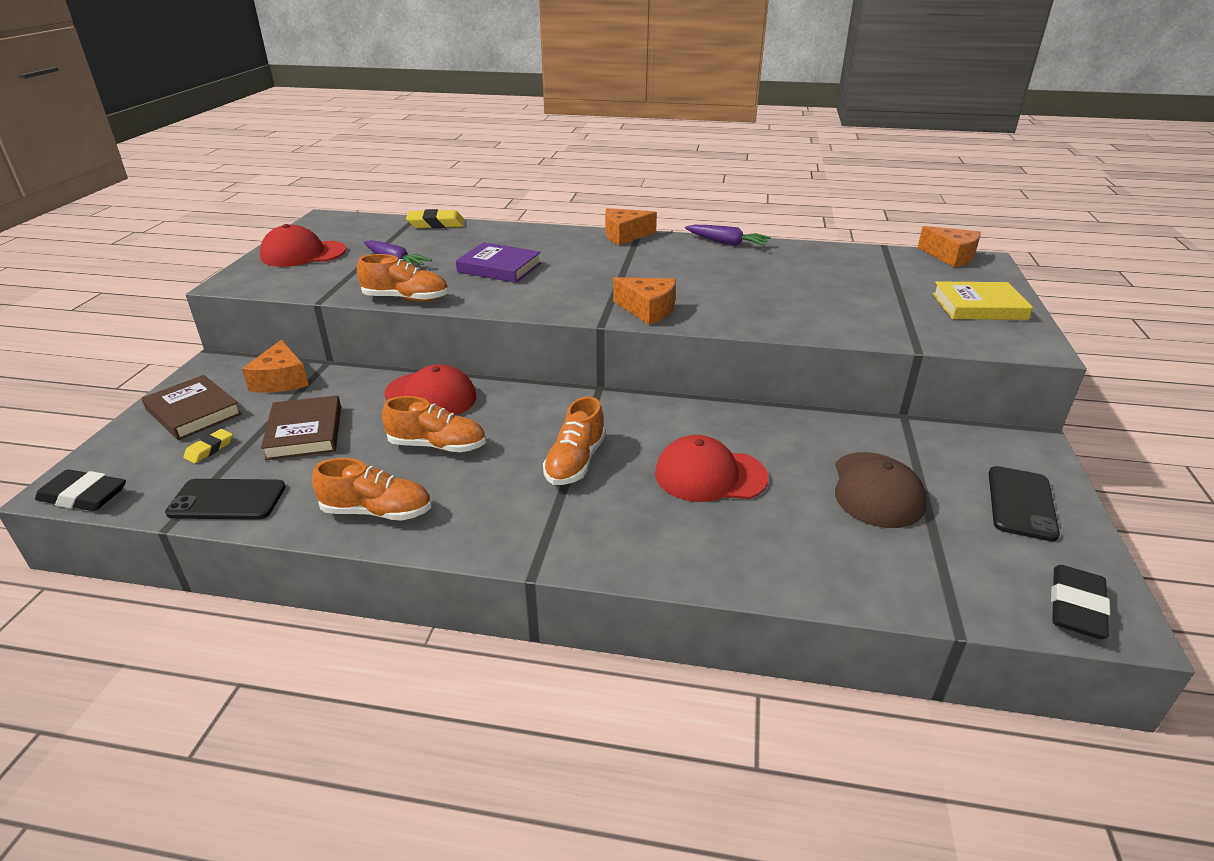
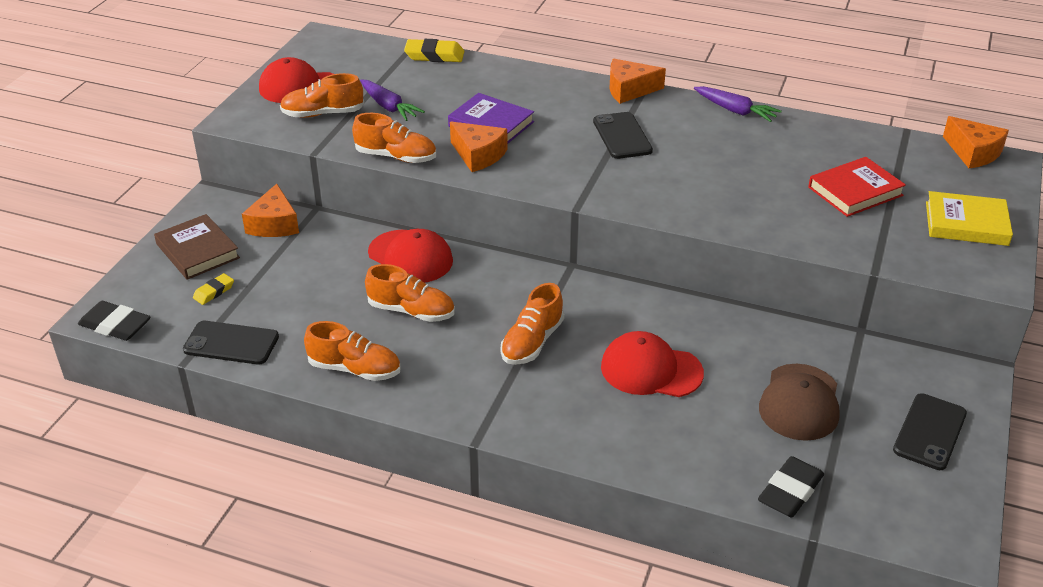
camera: 10 degrees right, 5 degrees up
brown book [261,395,341,460] -> none
orange cheese [613,277,676,325] -> orange cheese moved to [450,122,508,172]
black eraser [1051,565,1110,639] -> black eraser moved to [758,456,824,517]
none -> orange shoe [280,73,364,118]
none -> black phone [593,112,653,159]
none -> red book [808,157,906,217]

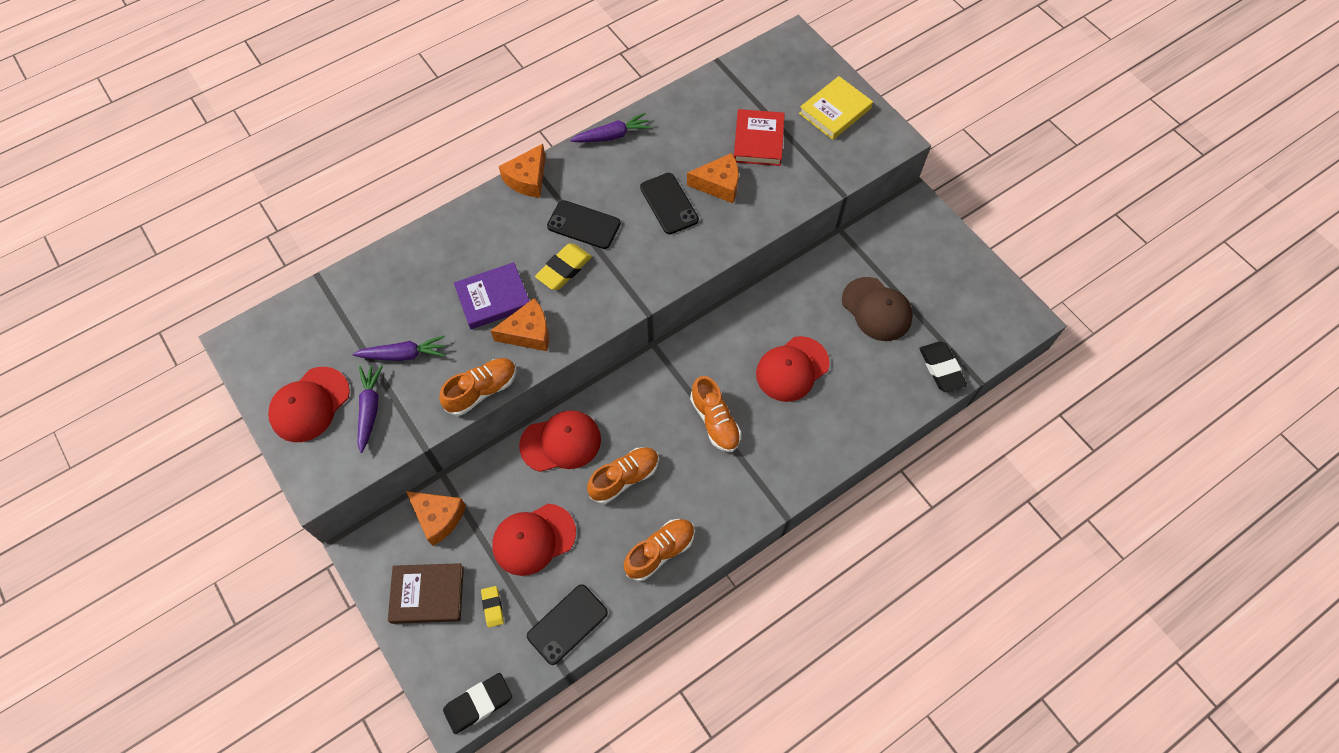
camera: 55 degrees left, 25 degrees up
orange shoe [280,73,364,118] -> purple carrot [358,365,383,453]
yellow eraser [404,39,464,62] -> yellow eraser moved to [535,244,592,290]
black phone [893,393,967,470] -> black phone moved to [640,173,699,234]
orange cheese [943,116,1009,168] -> orange cheese moved to [687,153,739,203]
none -> red cap [492,504,576,576]

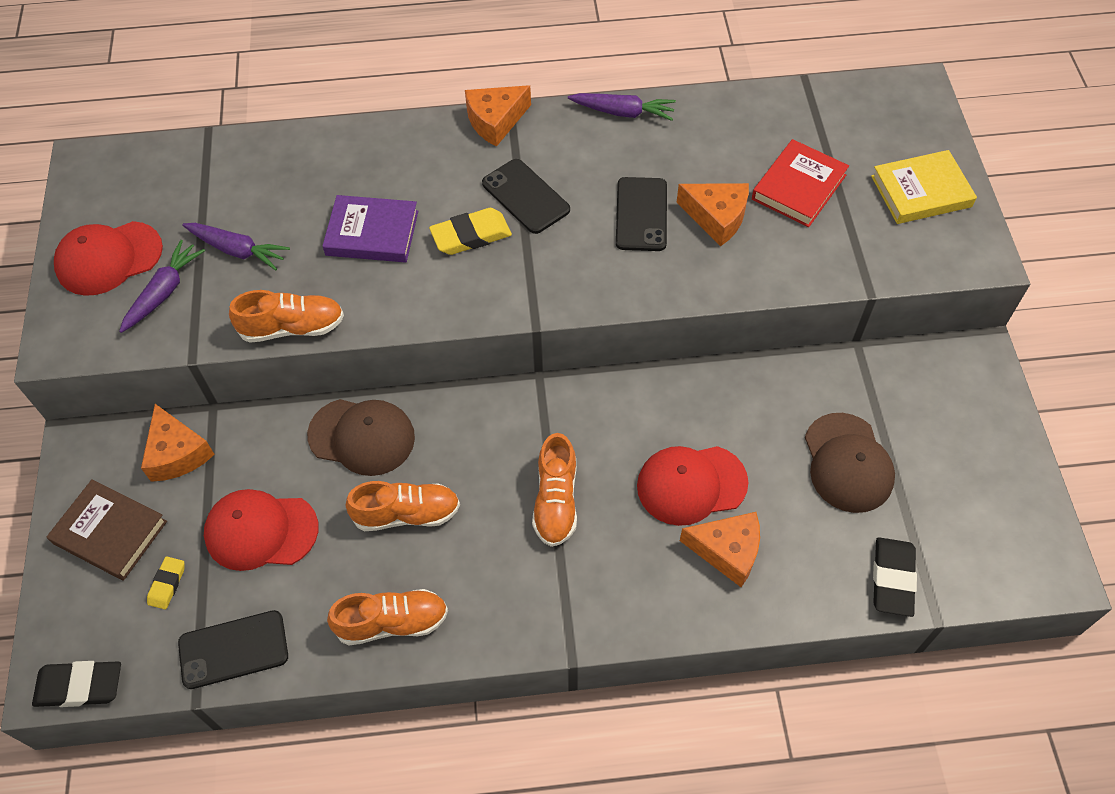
camera: 30 degrees right, 5 degrees down
orange cheese [490,298,549,351] -> orange cheese moved to [680,512,760,587]
red cap [519,410,601,472] -> brown cap [307,399,415,476]

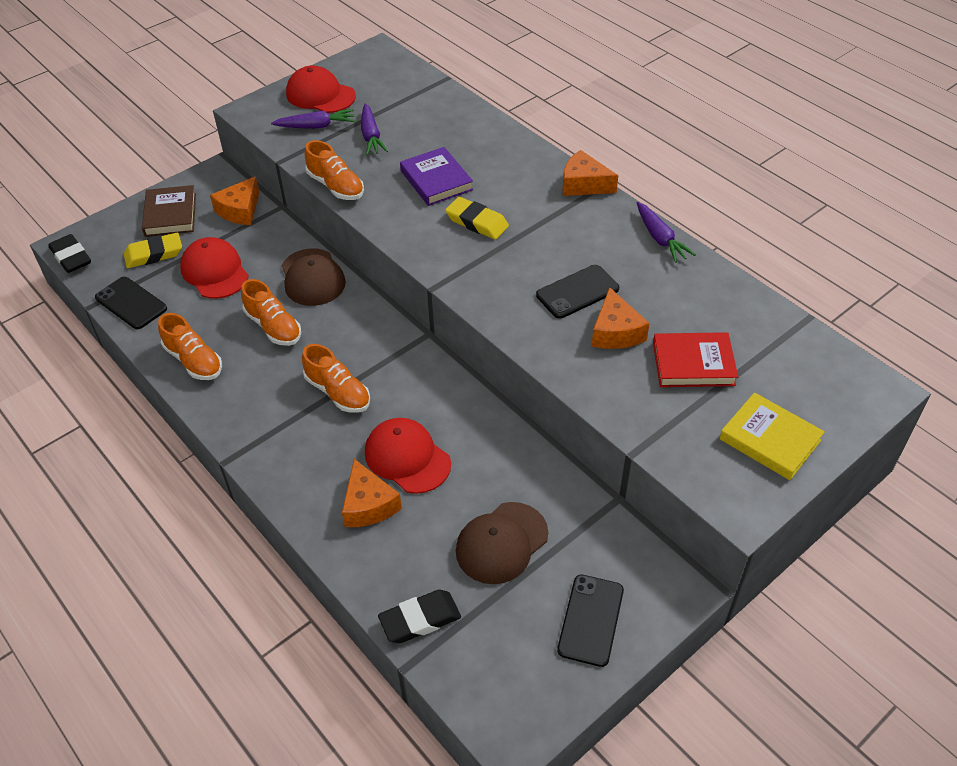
camera: 55 degrees right, 10 degrees down
yellow eraser [147,556,185,609] -> yellow eraser [124,232,182,268], size x1.70
black phone [482,159,570,234] -> black phone moved to [557,574,624,667]
orange shoe [532,433,577,547] -> orange shoe turned 105 degrees counterclockwise [302,344,370,413]

